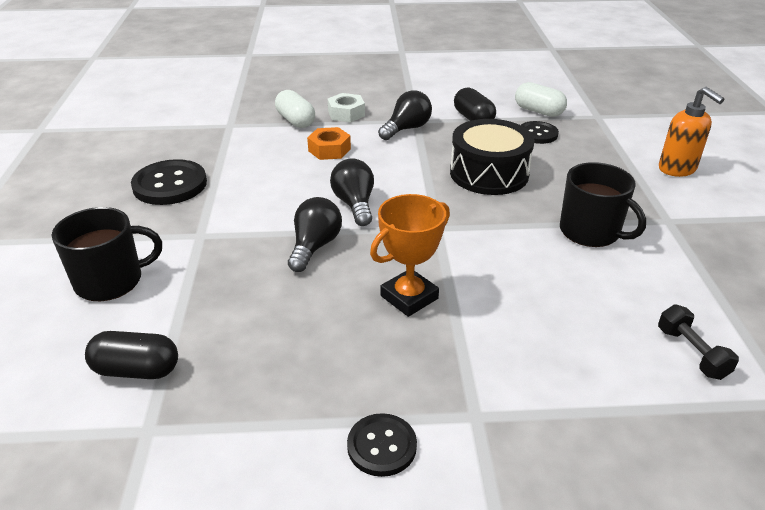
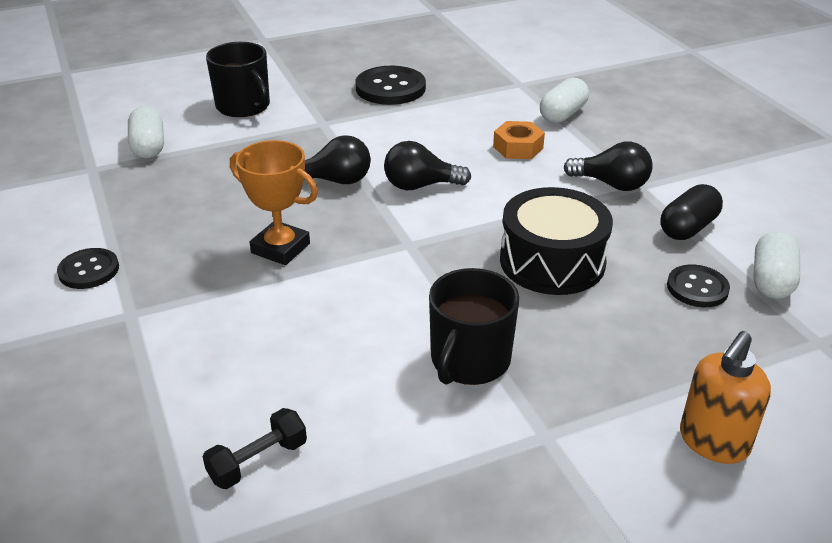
camera: 70 degrees right, 0 degrees up
black capsule [85,331,178,379] -> white capsule [128,107,164,158]
white nut [328,93,365,123] -> none
black light bulb [330,158,374,226] -> black light bulb turned 150 degrees counterclockwise [384,141,471,190]

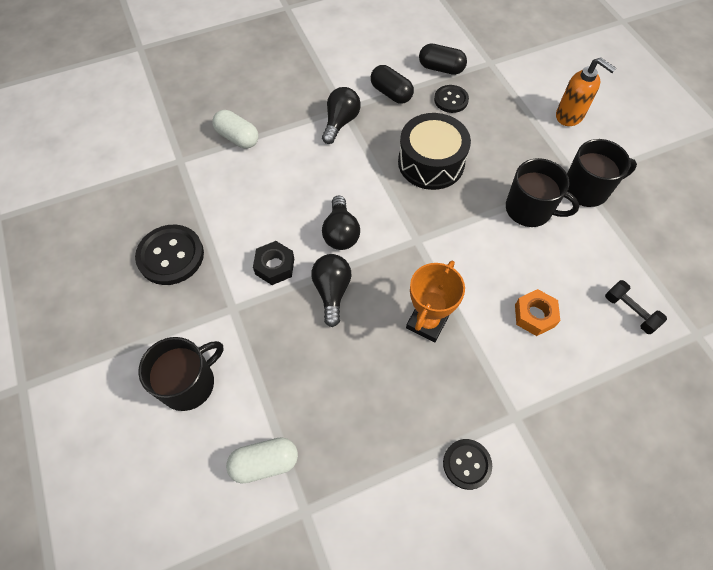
camera: 90 degrees left, 25 degrees up
orange nut [493,121,545,159] -> orange nut moved to [515,289,560,336]
white capsule [753,231,800,299] -> black capsule [419,44,467,75]
none -> black nut [253,241,294,285]
none -> black mug [567,139,637,207]

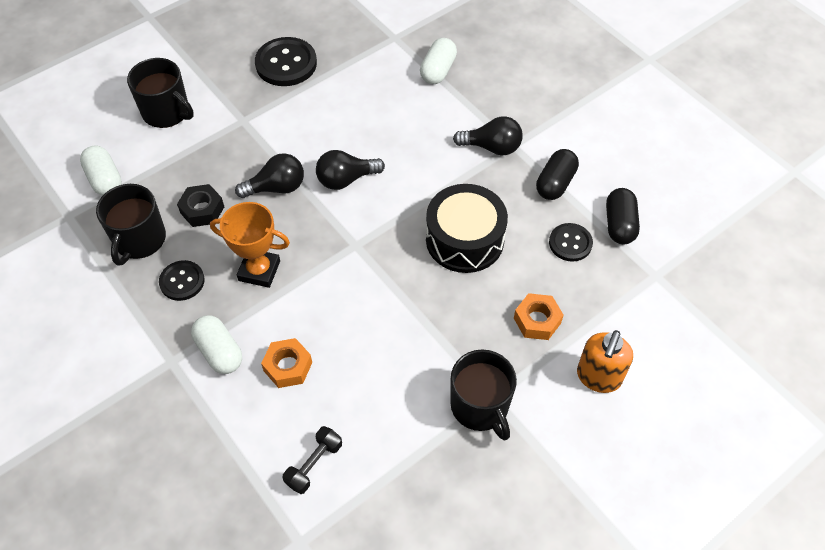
camera: 75 degrees right, 5 degrees down
black nut [253,241,294,285] -> black nut moved to [177,184,224,227]
black button [443,439,492,490] -> black button moved to [159,260,205,301]
black mug [506,158,579,227] -> black mug moved to [96,184,166,266]
none -> white capsule [191,315,242,374]
none -> orange nut [514,293,563,340]

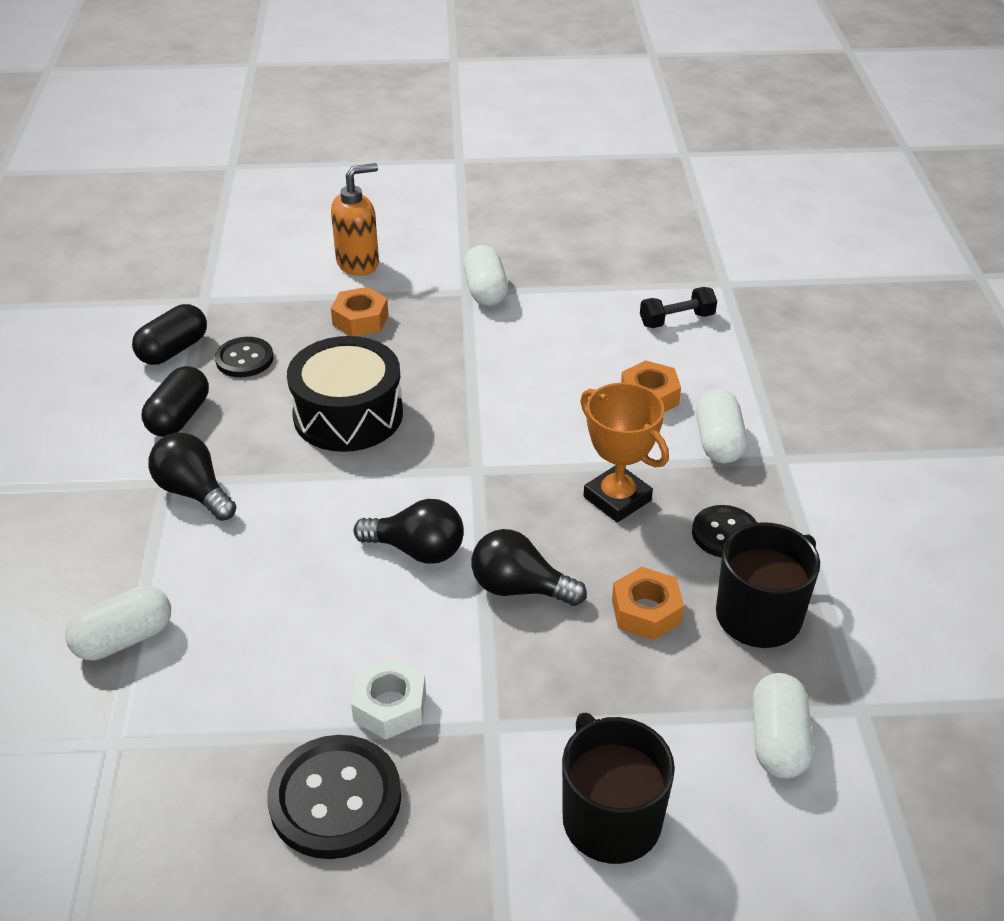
camera: 145 degrees left, 15 degrees down
black nut [177,184,224,227] -> orange nut [612,567,684,640]
black mug [451,349,517,440] -> white capsule [463,245,508,306]
black capsule [536,149,579,200] -> black capsule turned 45 degrees counterclockwise [142,366,209,437]
none -> white nut [351,657,426,740]

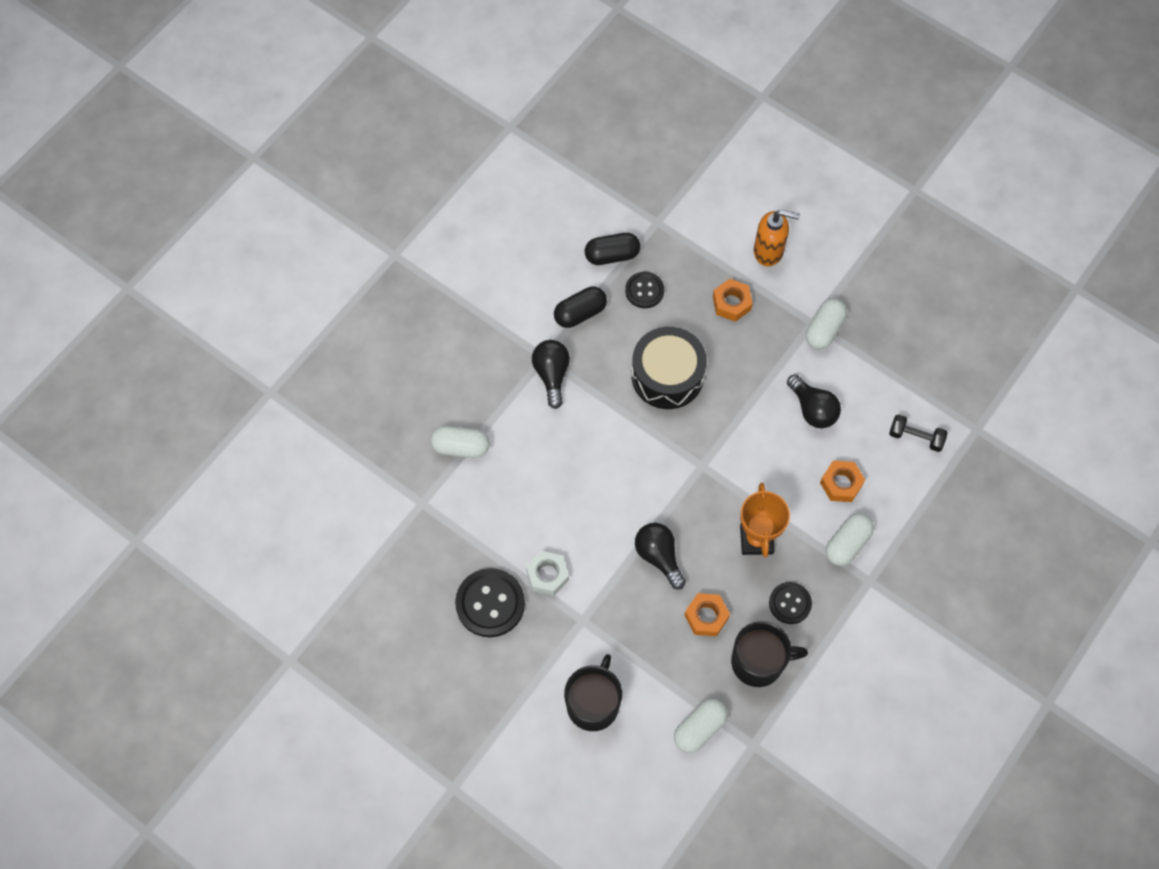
camera: 40 degrees right, 25 degrees up
black light bulb [354,499,464,564] -> black light bulb moved to [787,374,841,428]

